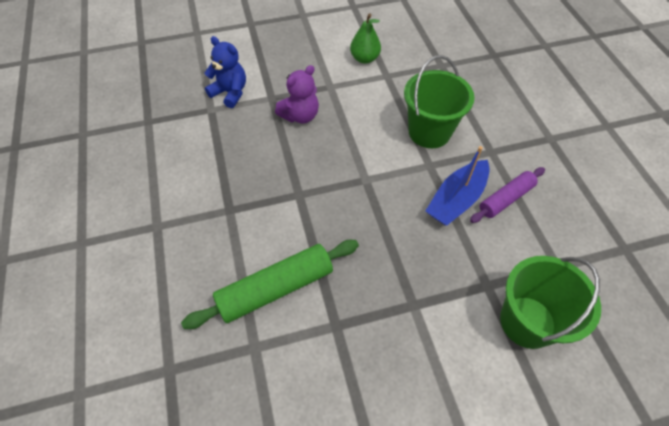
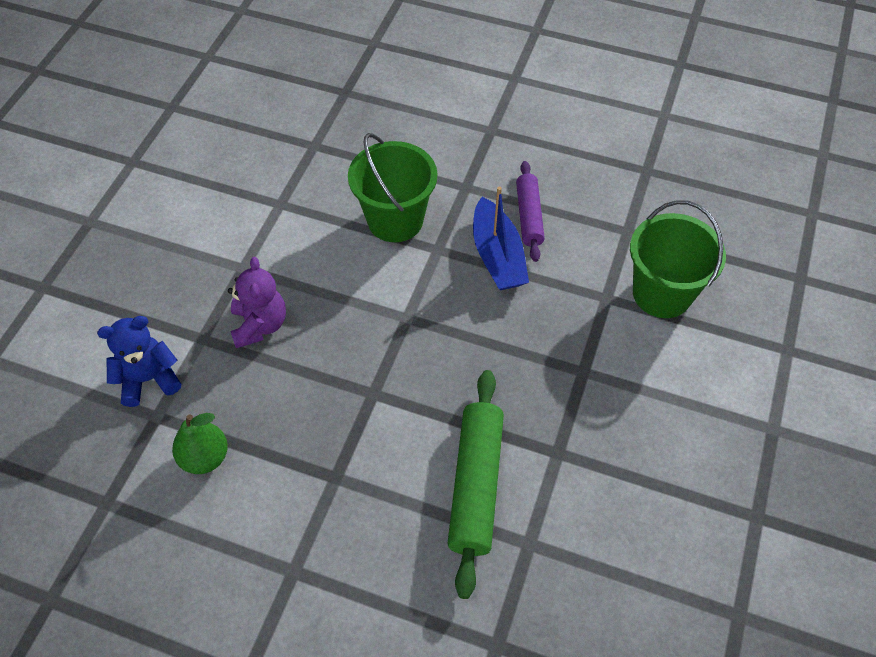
camera: 55 degrees left, 0 degrees up
green pear [350,14,381,64] -> green pear moved to [172,413,228,474]

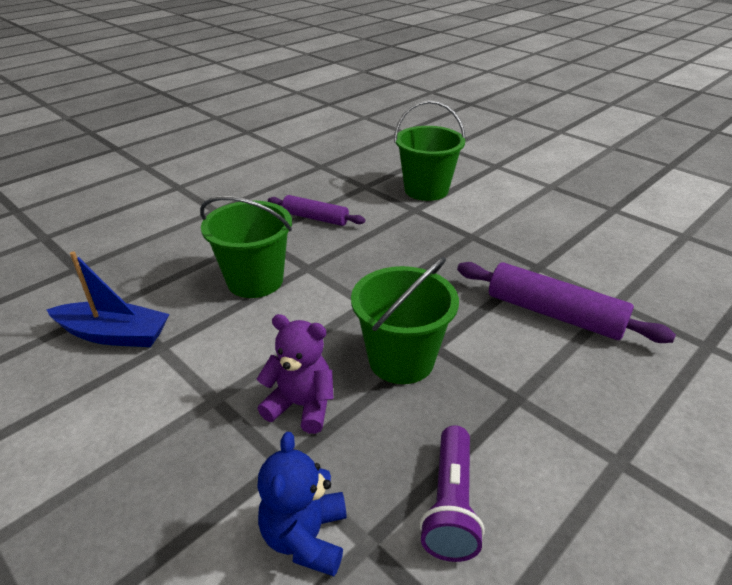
camera: 65 degrees left, 20 degrees down
green pear [172,413,228,474] -> purple flashlight [420,425,485,562]
green rolling pin [447,370,504,599] -> purple rolling pin [457,262,676,343]
blue boat [473,187,529,290] -> blue boat moved to [46,252,170,347]
none -> green bucket [351,257,459,384]

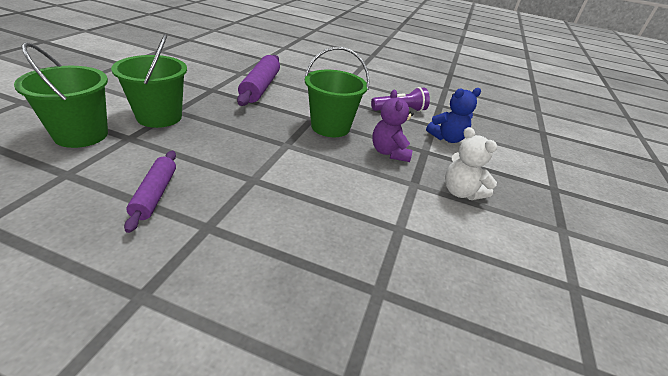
camera: 120 degrees left, 0 degrees up
blue boat [46,252,170,347] -> none
green bucket [200,196,292,298] -> green bucket moved to [111,34,187,128]
none -> white teddy bear [445,127,497,200]

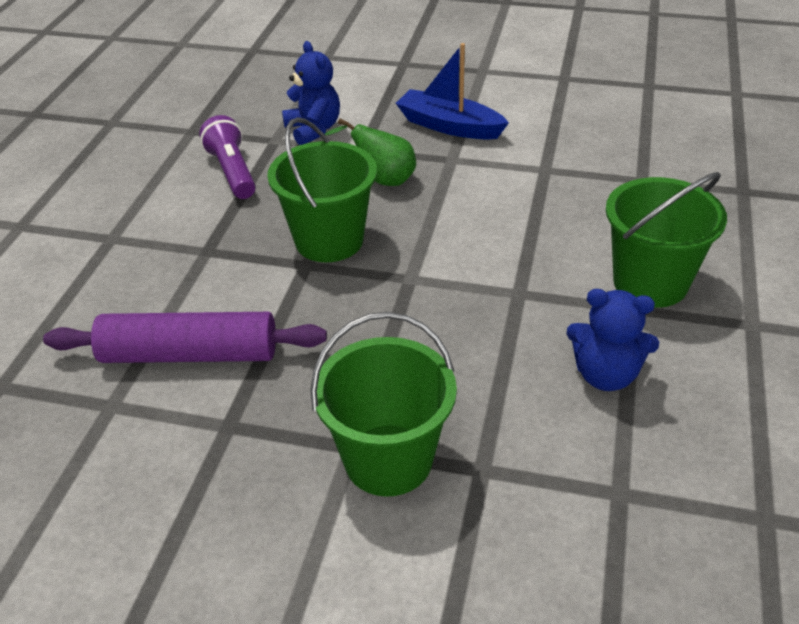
camera: 90 degrees left, 5 degrees up
green bucket [14,42,108,148] -> green bucket moved to [606,172,727,308]
purple rolling pin [124,151,176,233] -> blue teddy bear [566,289,659,391]
purple teddy bear [372,90,414,162] -> green pear [325,118,416,186]
white teddy bear [445,127,497,200] -> blue boat [396,43,509,139]

